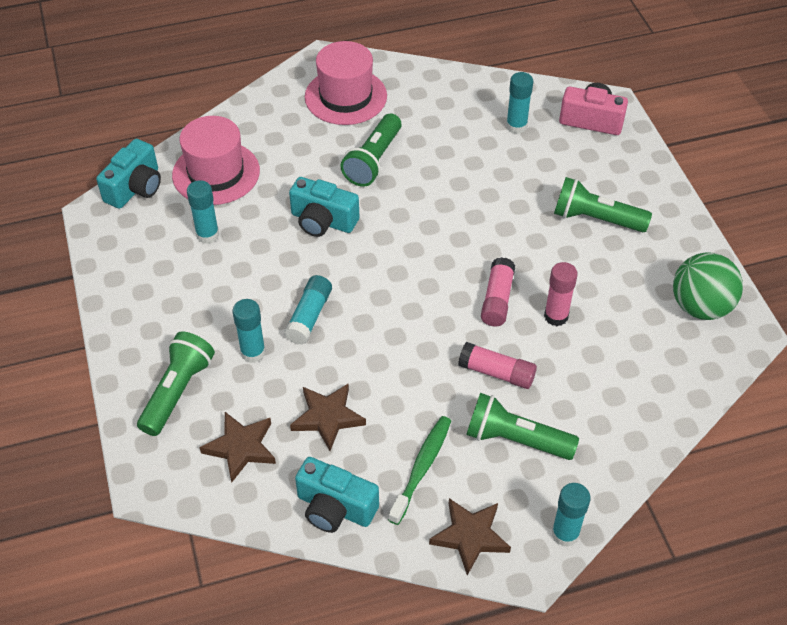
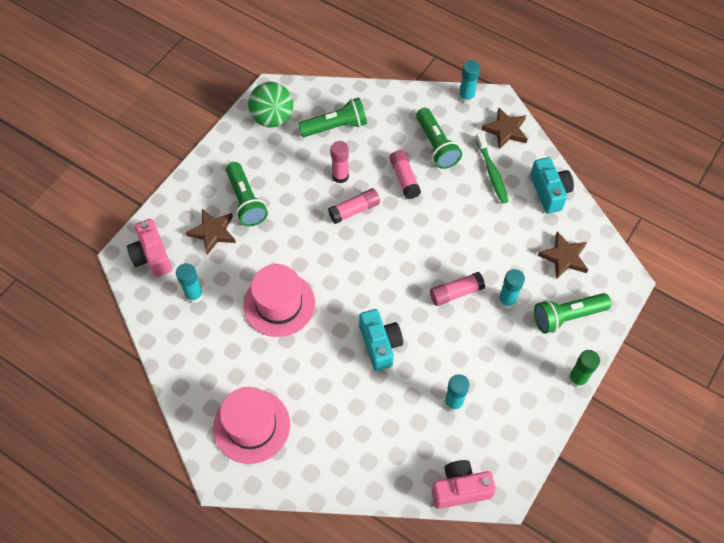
camera: 130 degrees left, 10 degrees up
turquoise camera [96,139,161,209] -> pink camera [432,460,496,509]
pink hat [172,116,260,205] -> pink hat moved to [243,264,315,337]
turquoise glue stick [284,275,332,345] -> pink glue stick [430,272,485,306]
brown star [290,383,366,451] -> brown star moved to [186,209,236,255]
green flashlight [340,113,402,187] -> green flashlight moved to [298,98,367,137]
green toothbrush [388,416,451,525] -> green toothbrush turned 90 degrees counterclockwise [475,132,509,204]
none -> green glue stick [568,350,600,388]

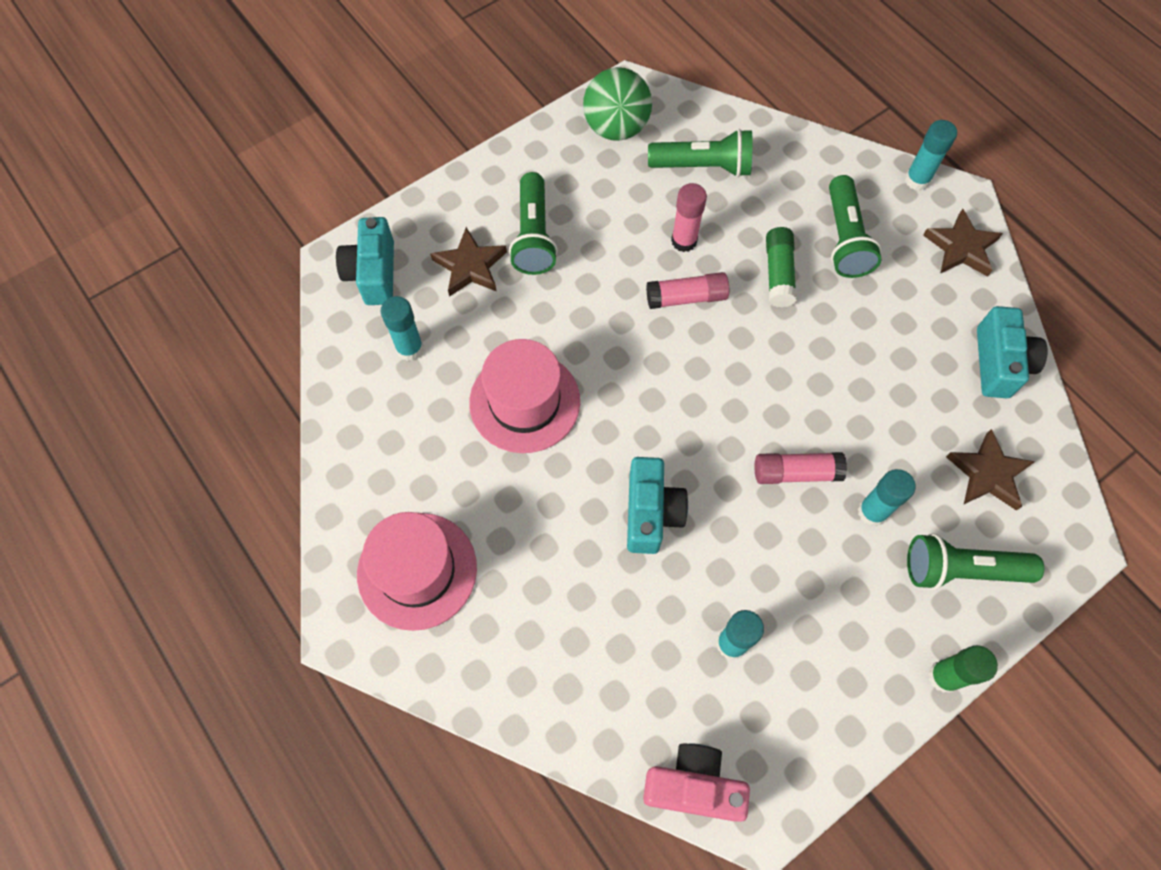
camera: 20 degrees right, 5 degrees up
pink camera [127,219,172,277] -> turquoise camera [336,217,394,305]
pink glue stick [389,150,421,199] -> green glue stick [766,227,797,307]
green toothbrush [475,132,509,204] -> none

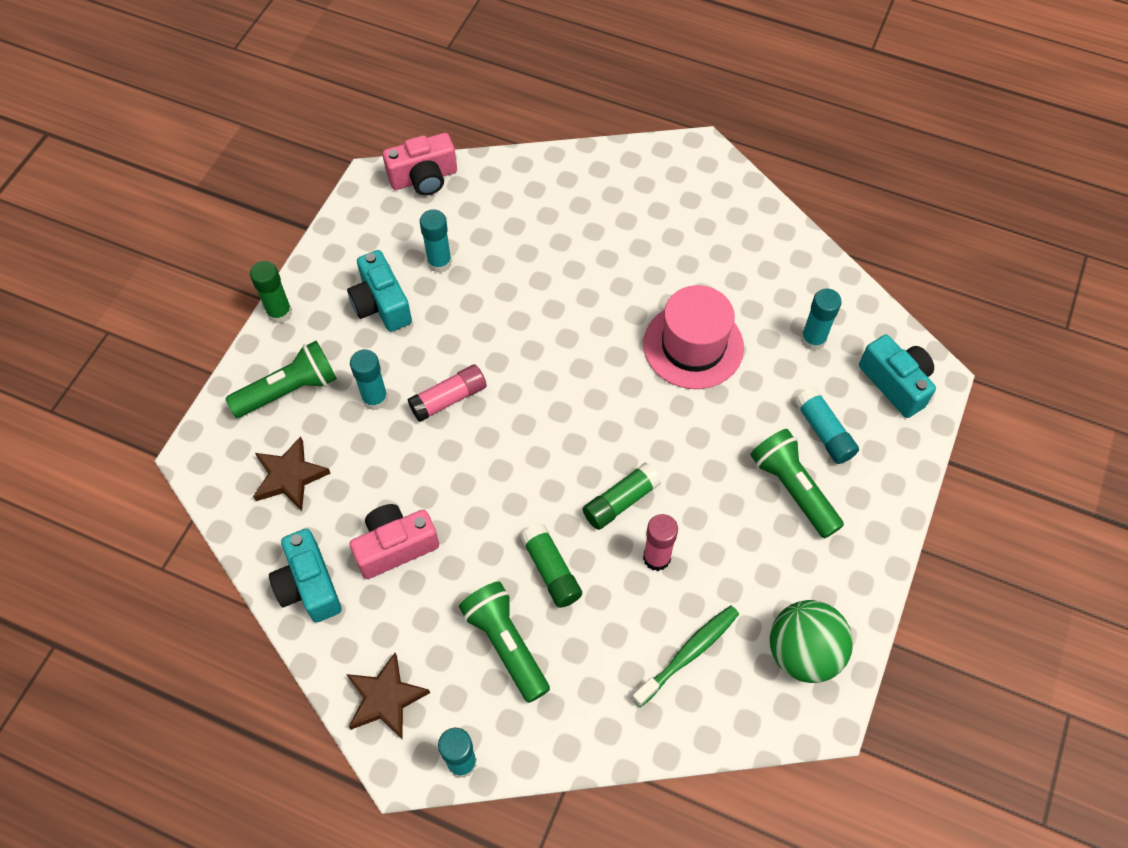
camera: 150 degrees right, 5 degrees down
pink hat [357,512,477,631] -> none
brown star [430,227,507,297] -> turquoise glue stick [794,387,859,464]
turquoise camera [627,457,688,554] -> turquoise camera moved to [347,250,412,332]
pink glue stick [646,272,729,309] -> green glue stick [583,463,661,530]
green flashlight [648,129,752,177] -> green toothbrush [632,606,739,707]
none -> pink camera [350,504,439,579]

